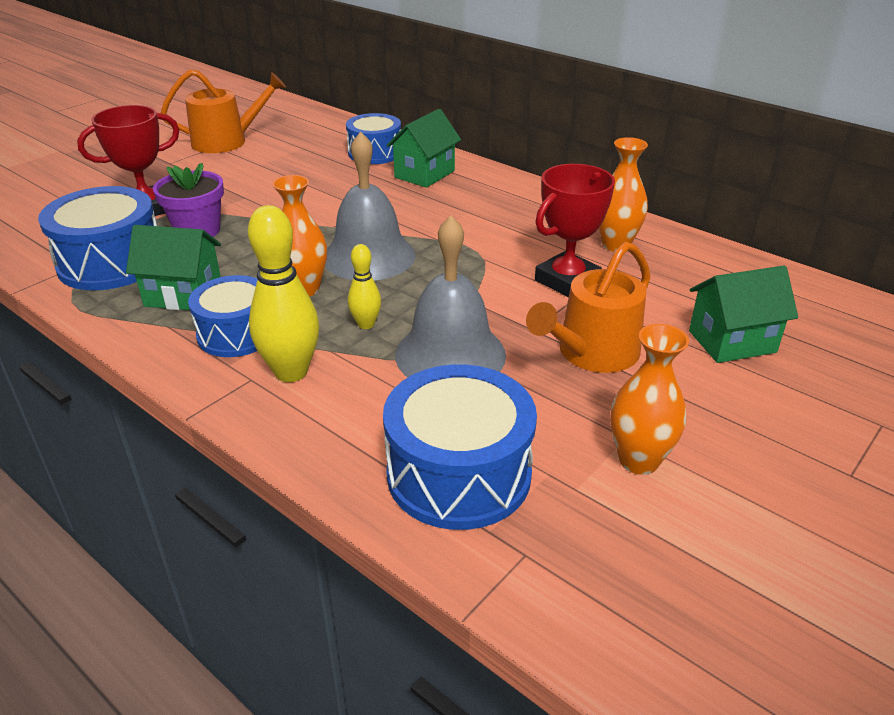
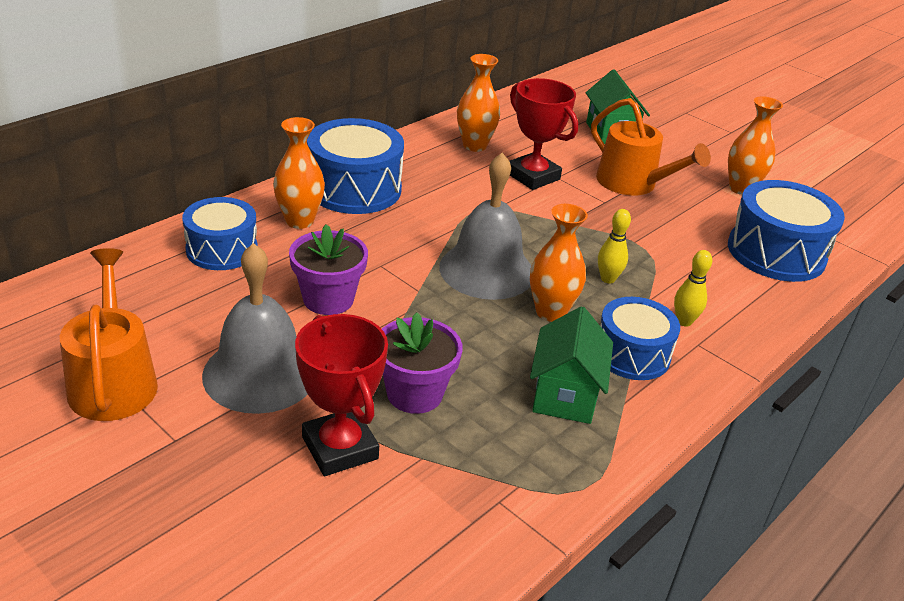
camera: 90 degrees left, 0 degrees up
blue drum [38,186,157,290] -> blue drum moved to [307,118,404,214]
yellow bowling pin [248,205,319,382] -> yellow bowling pin [674,250,712,326], size x0.54
green house [386,109,461,188] -> orange vase [273,117,325,229]
grey bell [395,216,506,377] -> grey bell moved to [202,243,308,414]
none -> purple flower pot [289,224,368,315]

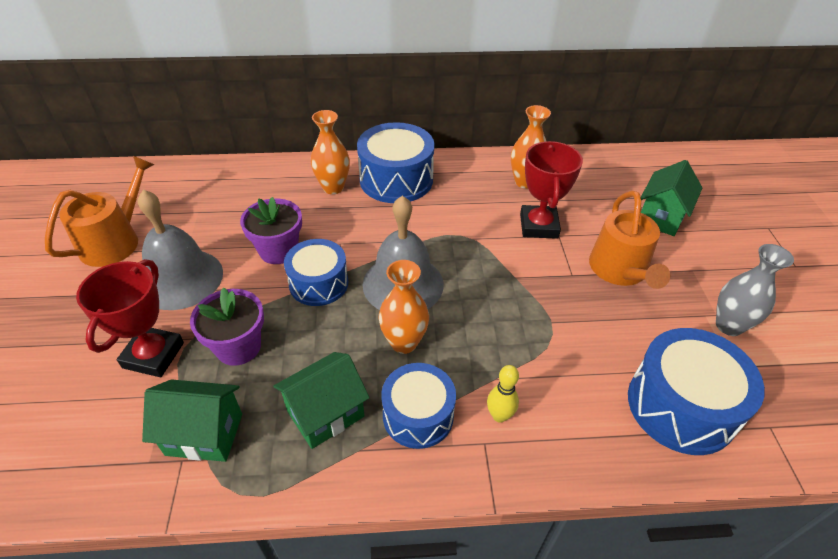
camera: 45 degrees right, 10 degrees up
blue drum [182,197,258,270] -> blue drum moved to [284,239,348,306]
yellow bowling pin [598,209,631,284] -> none
orange vase [728,96,783,195] -> grey vase [716,244,794,336]
none -> green house [142,379,242,462]

